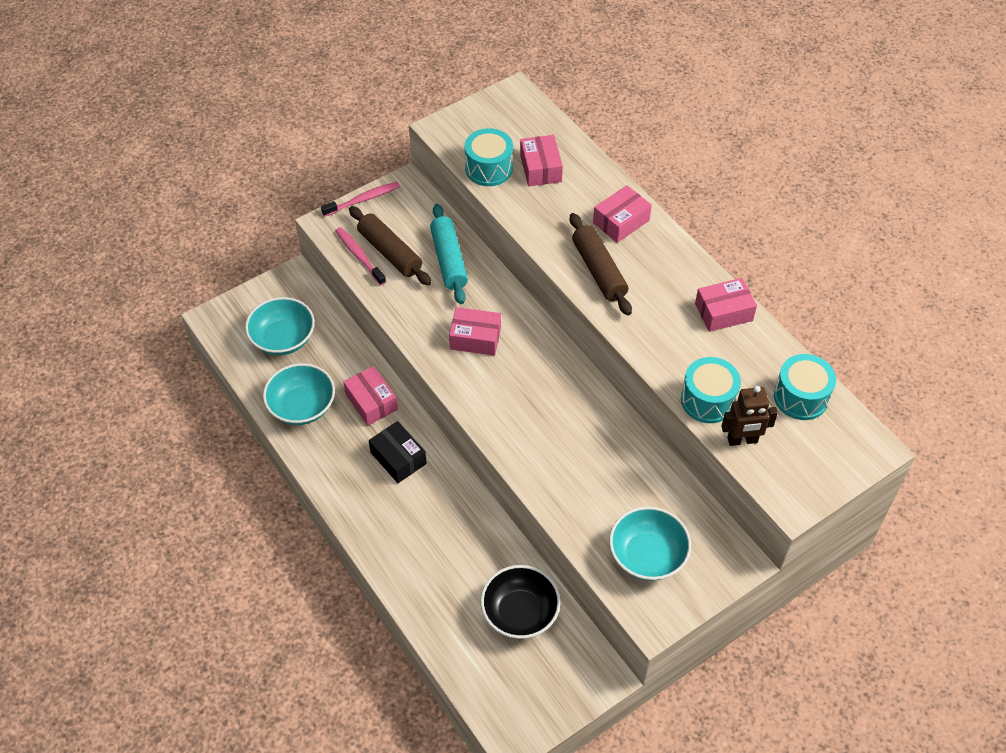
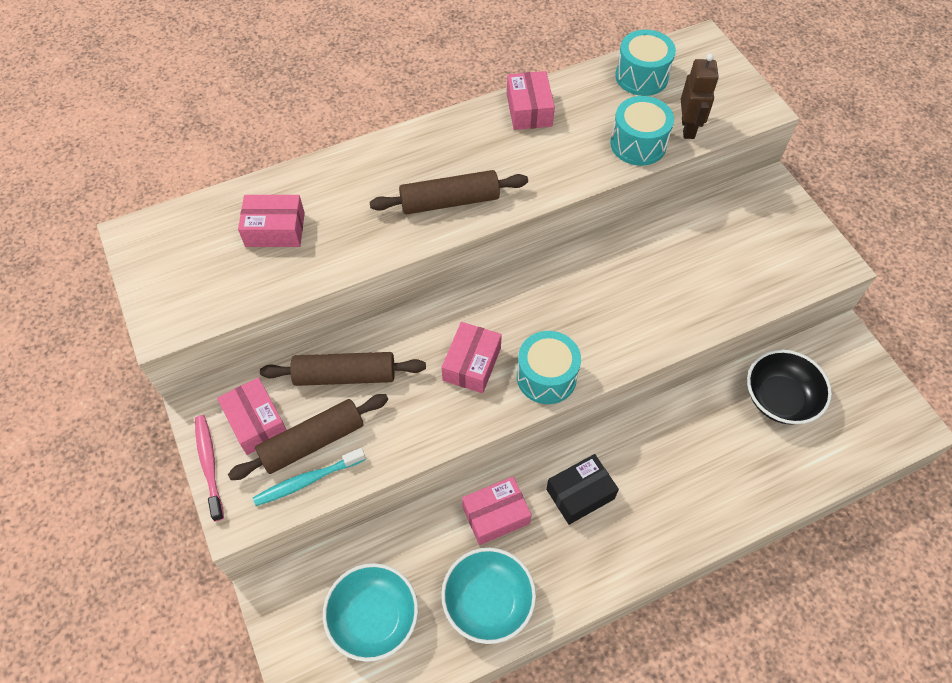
camera: 80 degrees left, 5 degrees up
pink toothbrush [335,227,386,285] -> turquoise toothbrush [253,448,366,506]
turquoise rolling pin [430,204,468,304] -> brown rolling pin [260,352,426,386]
turquoise drum [464,128,513,186] -> turquoise drum moved to [517,331,581,404]
pink box [593,185,652,243] -> pink box moved to [217,377,286,455]
turquoise bowl [609,506,691,581] -> none

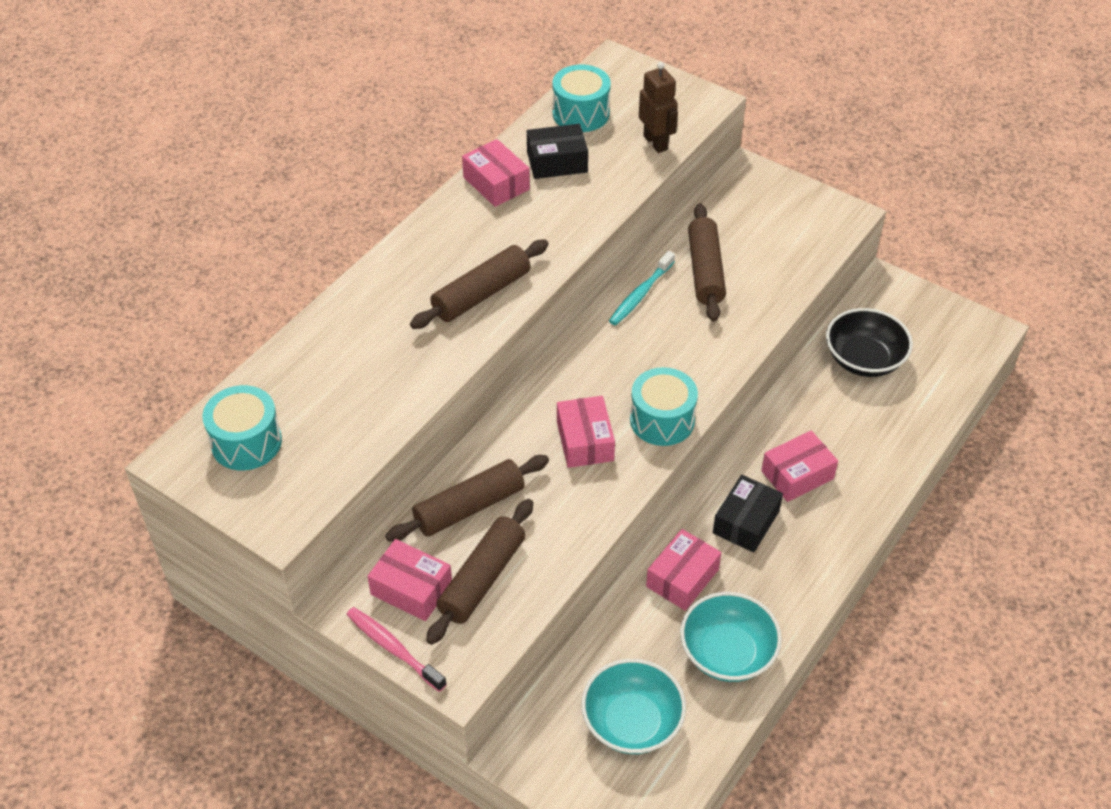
camera: 30 degrees left, 10 degrees down
pink box [238,195,305,247] -> pink box moved to [761,431,838,502]
turquoise toothbrush [253,448,366,506] -> turquoise toothbrush moved to [609,251,675,325]
turquoise drum [610,96,674,166] -> turquoise drum moved to [202,385,282,470]
none -> black box [527,124,588,179]
none -> brown rolling pin [688,204,726,322]

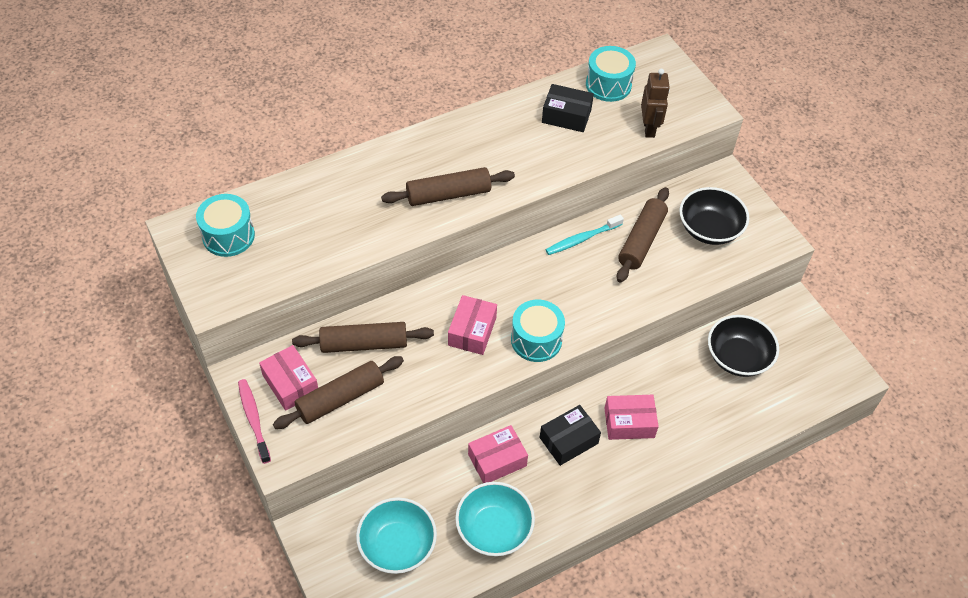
camera: 25 degrees right, 5 degrees up
pink box [462,139,530,207] -> none
none -> black bowl [679,187,749,245]

